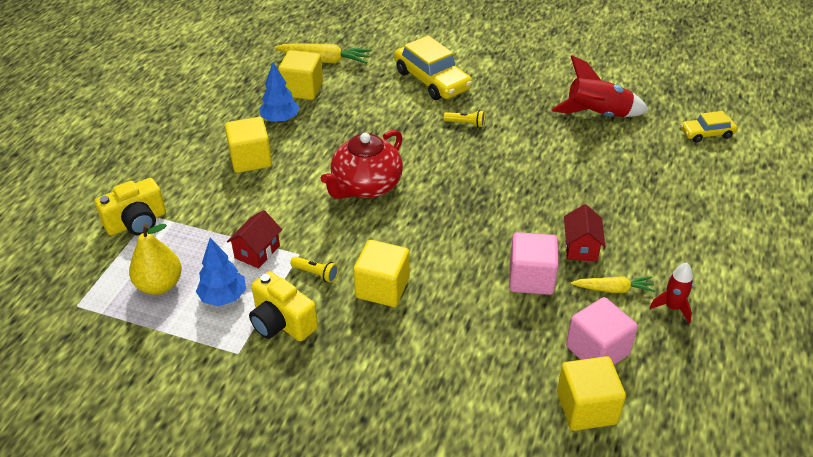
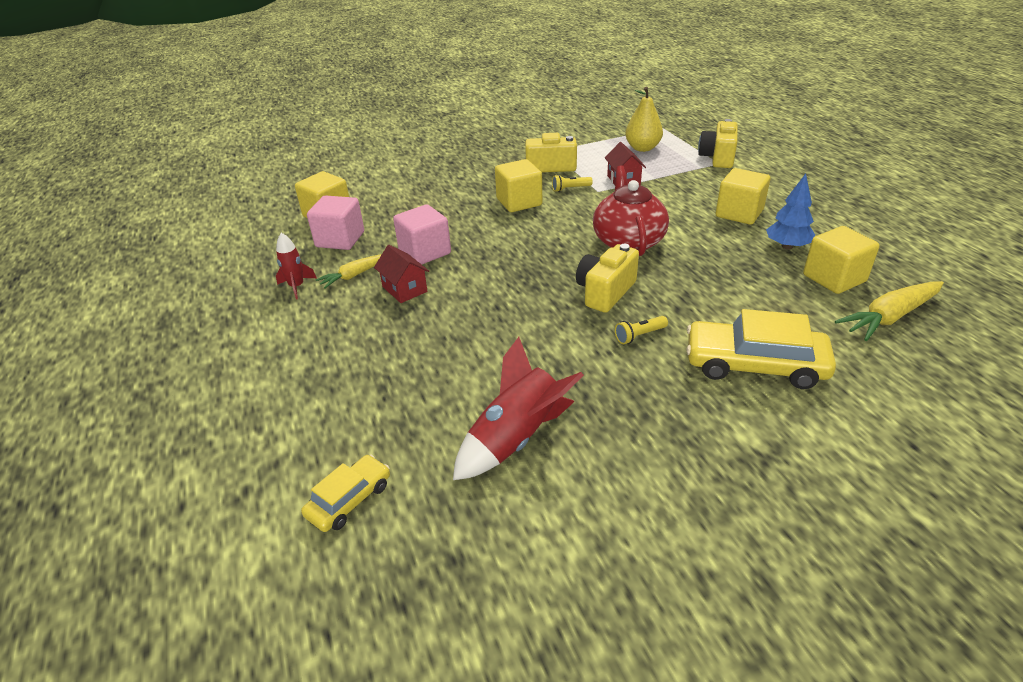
camera: 140 degrees right, 5 degrees down
blue tree [196,238,246,306] -> none
none -> yellow camera [576,244,639,313]

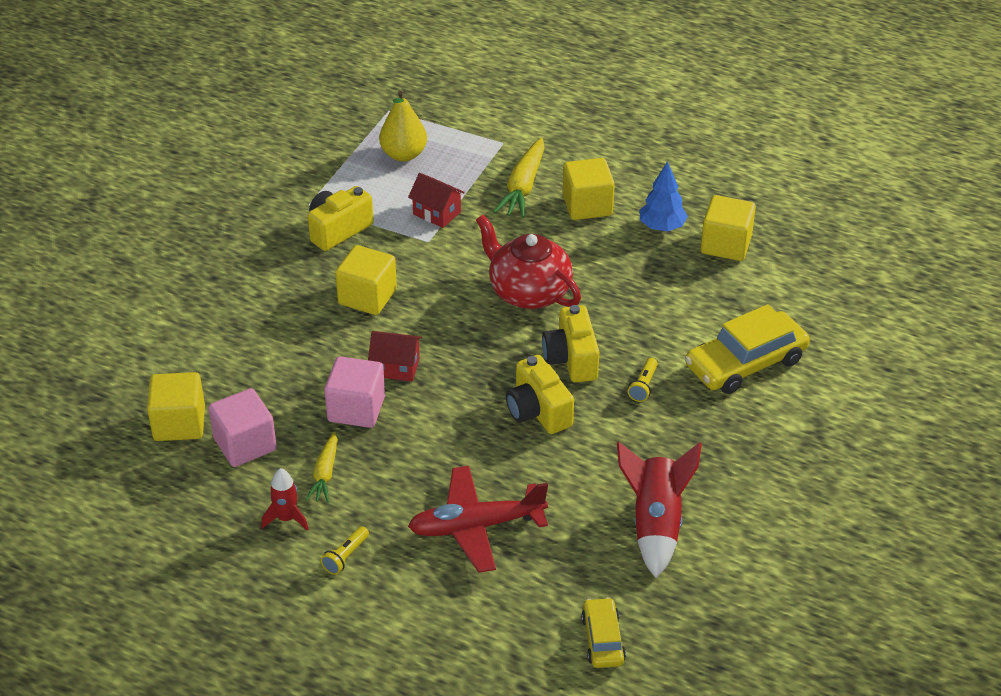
camera: 45 degrees left, 5 degrees up
red house [374,245,429,303] -> red house moved to [368,331,422,382]
yellow flashlight [552,175,593,192] -> yellow flashlight moved to [321,526,369,575]
yellow camera [698,119,738,168] -> yellow camera moved to [506,355,574,434]
yellow carrot [835,281,944,341] -> yellow carrot moved to [493,138,545,218]
none -> red plane [408,466,548,573]

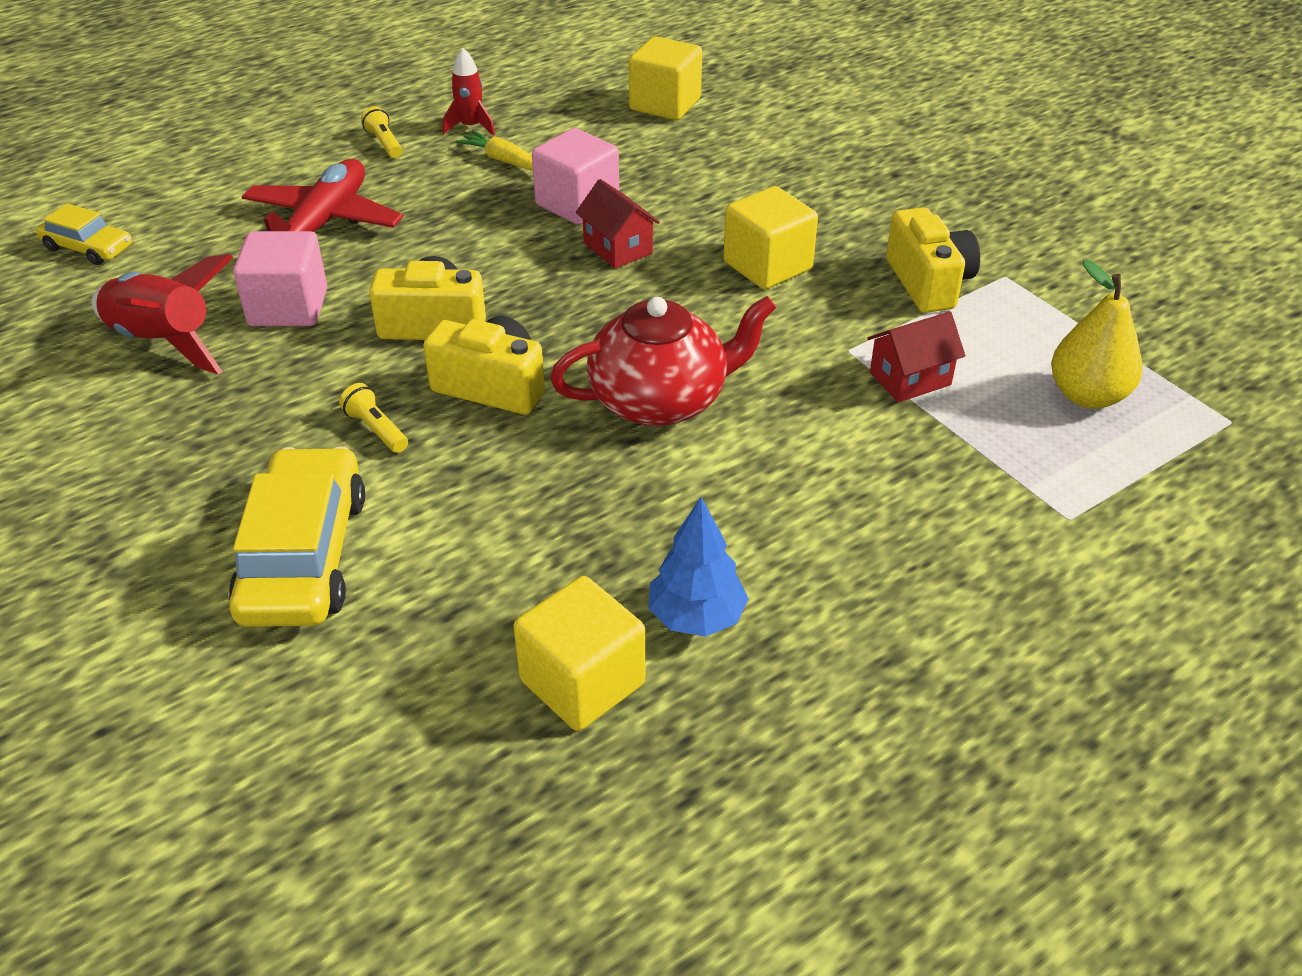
camera: 120 degrees right, 0 degrees up
pink cube [208,388,277,467] -> pink cube moved to [233,231,327,326]
red house [368,331,422,382] -> red house turned 75 degrees counterclockwise [575,179,660,268]
yellow carrot [493,138,545,218] -> none
yellow cube [563,158,615,220] -> none

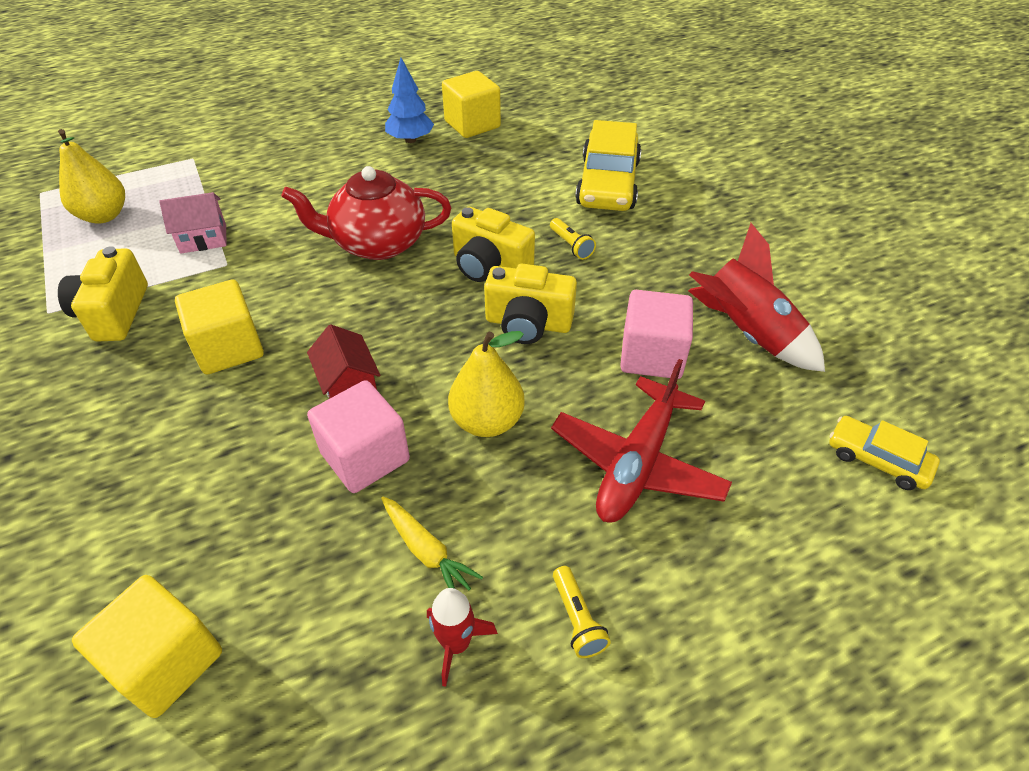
camera: 170 degrees left, 5 degrees up
red house [867,311,965,402] -> pink house [159,192,227,254]
none -> yellow pear [448,331,525,437]

